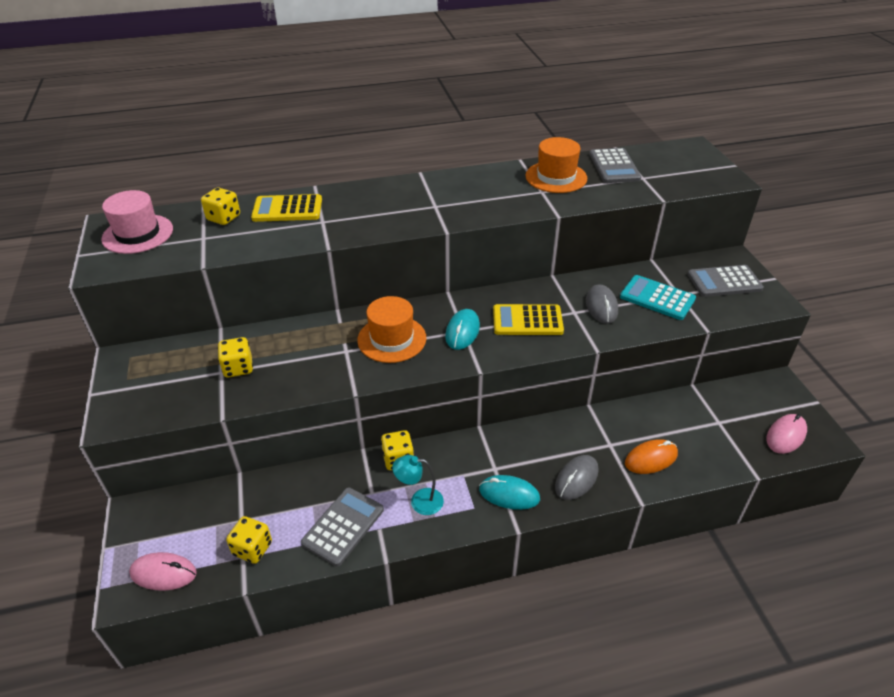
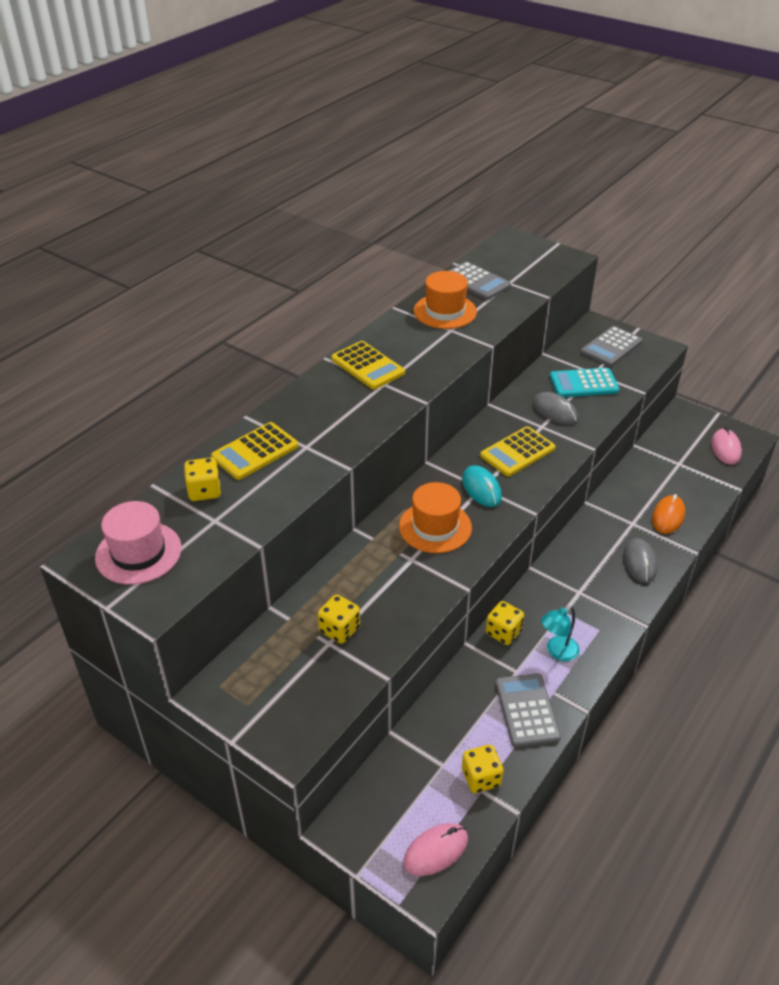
camera: 40 degrees left, 0 degrees up
turquoise mouse [479,475,540,510] -> none
none -> yellow calculator [331,341,405,389]

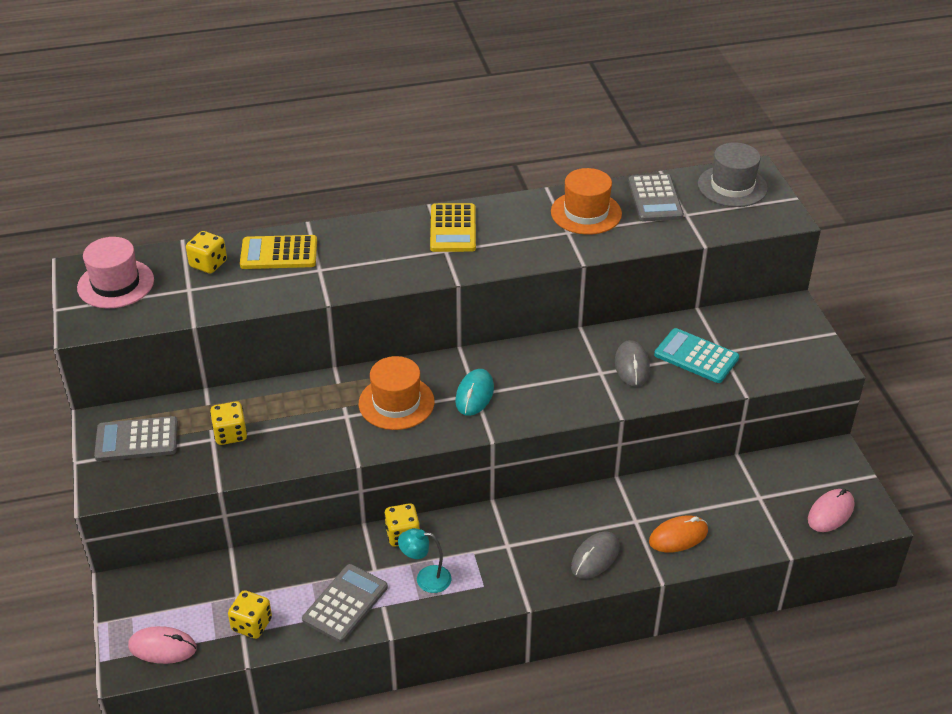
camera: 40 degrees right, 0 degrees up
yellow calculator [480,426,555,476] -> none
grey calculator [581,326,643,367] -> grey calculator moved to [94,416,178,461]
none -> grey hat [698,142,768,207]

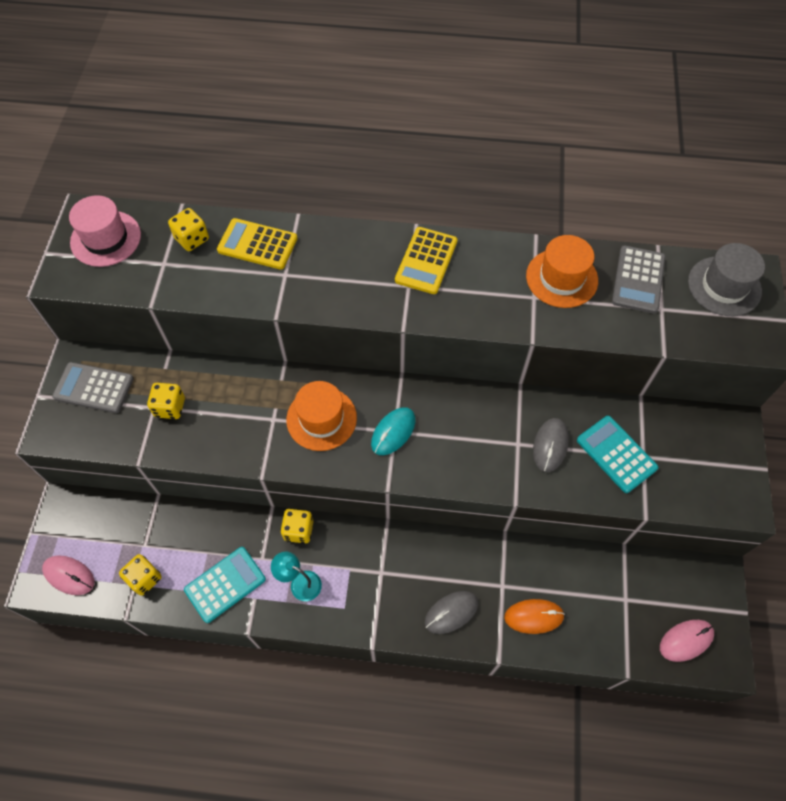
camera: 20 degrees right, 20 degrees up
grey calculator [302,564,388,642] -> turquoise calculator [184,547,266,623]

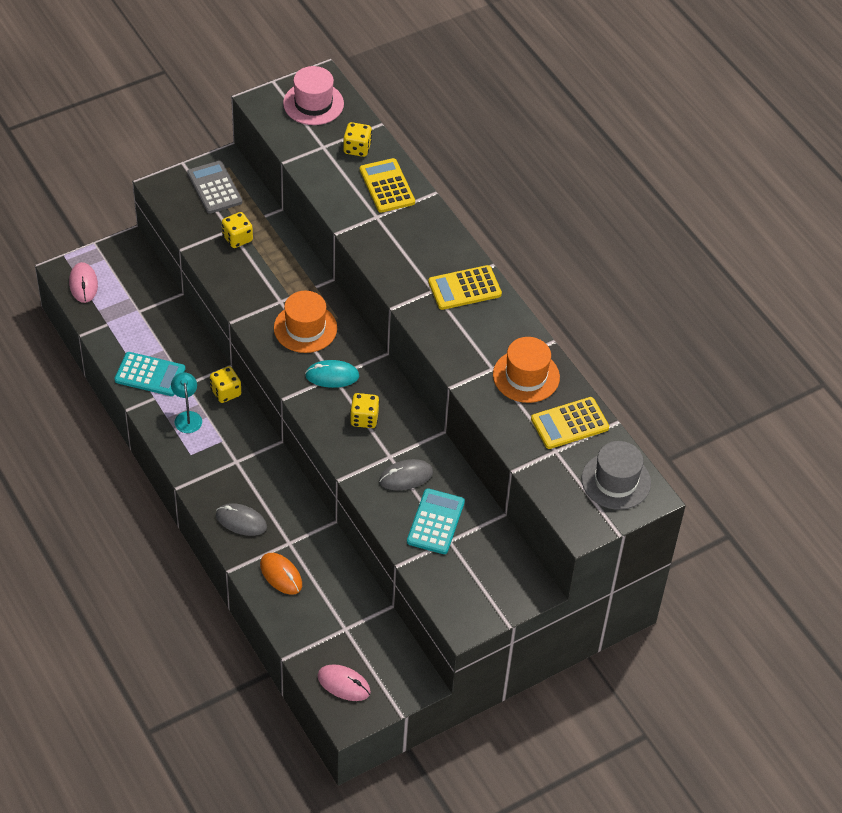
camera: 50 degrees right, 10 degrees down
yellow dice [119,554,162,596] -> yellow dice moved to [350,393,379,428]
grey calculator [612,245,665,314] -> yellow calculator [531,397,609,449]

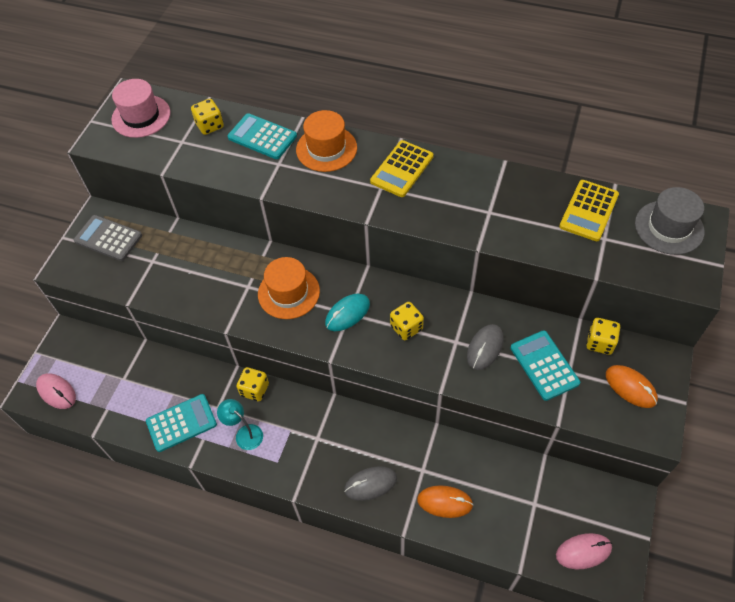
camera: 35 degrees left, 5 degrees up
yellow dice [222,212,253,248] -> yellow dice moved to [586,318,621,355]
yellow calculator [360,158,415,213] -> turquoise calculator [227,113,297,159]
orange hat [493,337,560,403] -> orange hat moved to [296,110,357,172]
none -> orange mouse [606,365,658,408]

